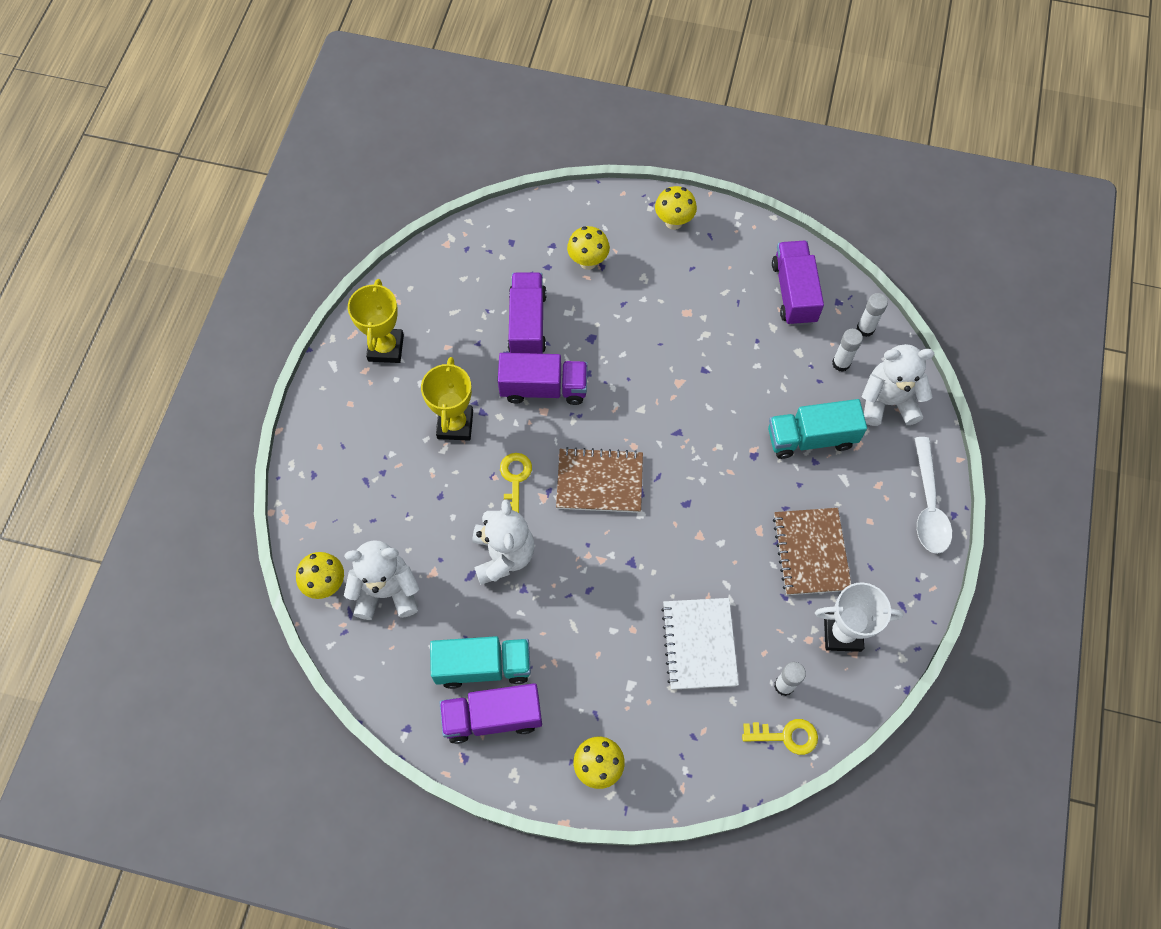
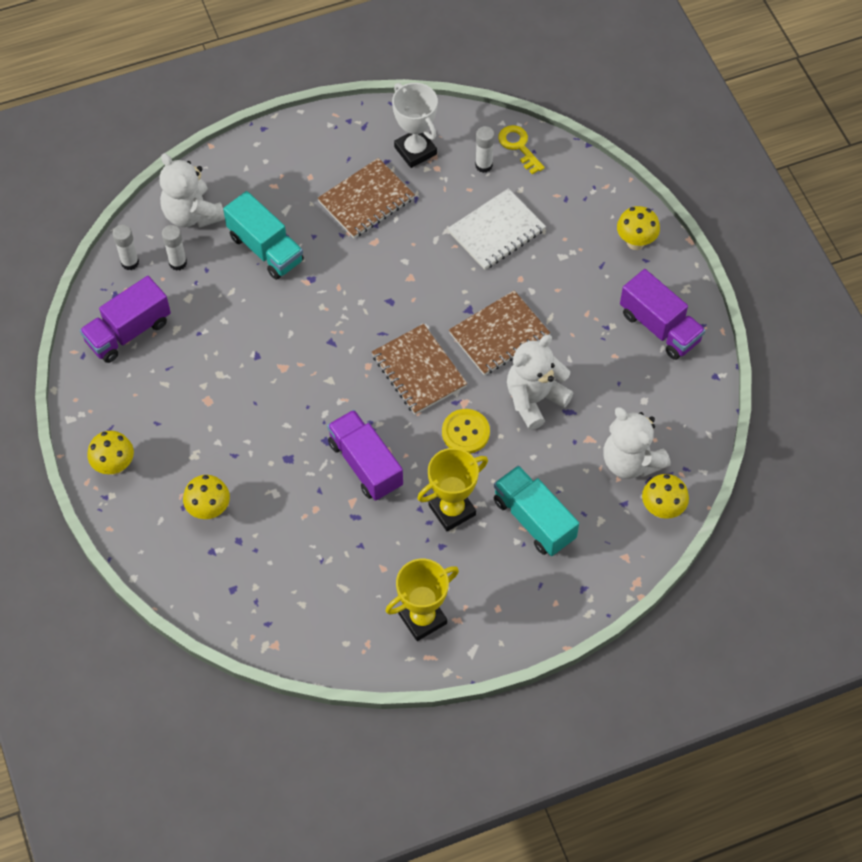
camera: 125 degrees left, 5 degrees down
turquoise truck [430,636,531,689] -> turquoise truck moved to [494,465,579,556]
yellow key [500,453,532,513] -> yellow button [442,409,490,454]
purple truck [508,272,547,354] -> none
white spoon [914,437,952,554] -> none
none -> brown notebook [449,290,550,376]

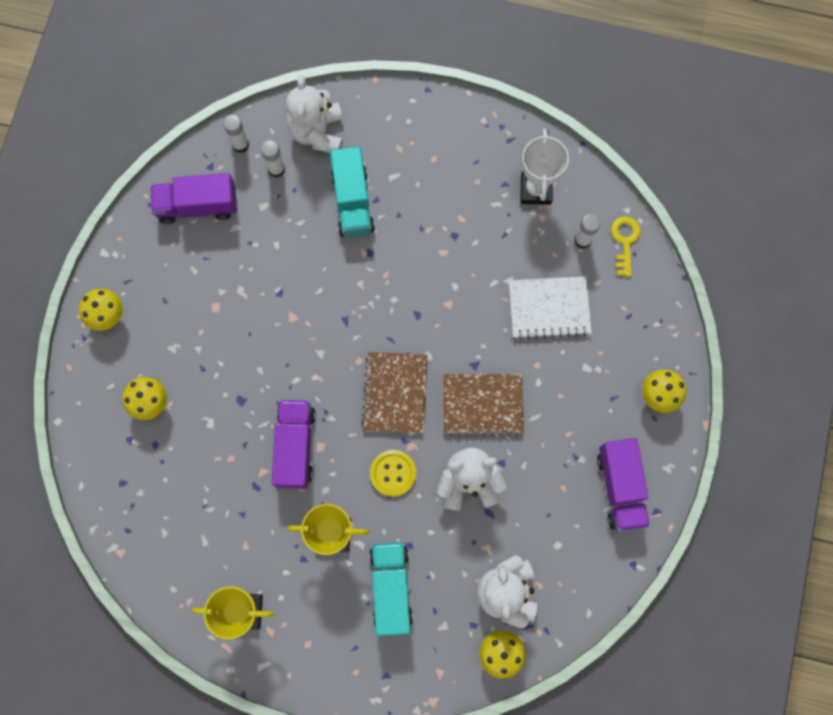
camera: 35 degrees right, 15 degrees up
brown notebook [317,158,415,238] -> none

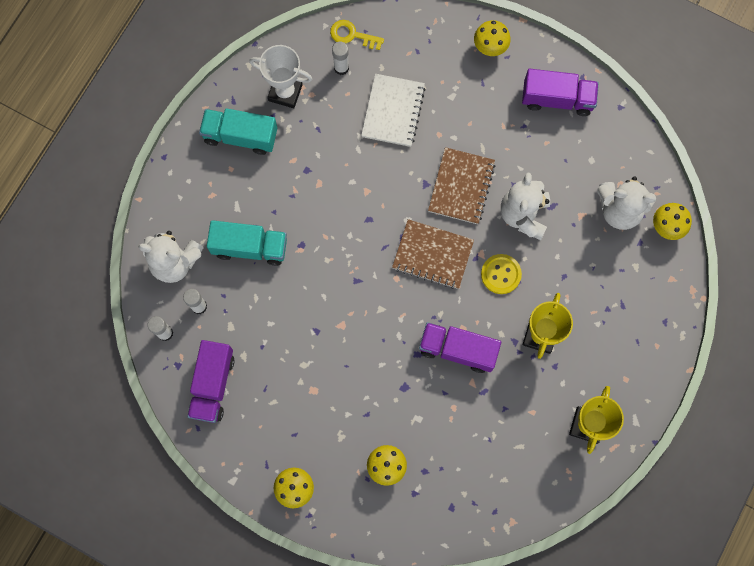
camera: 75 degrees left, 0 degrees up
turquoise truck [369,542,413,636] -> turquoise truck moved to [199,108,278,155]

